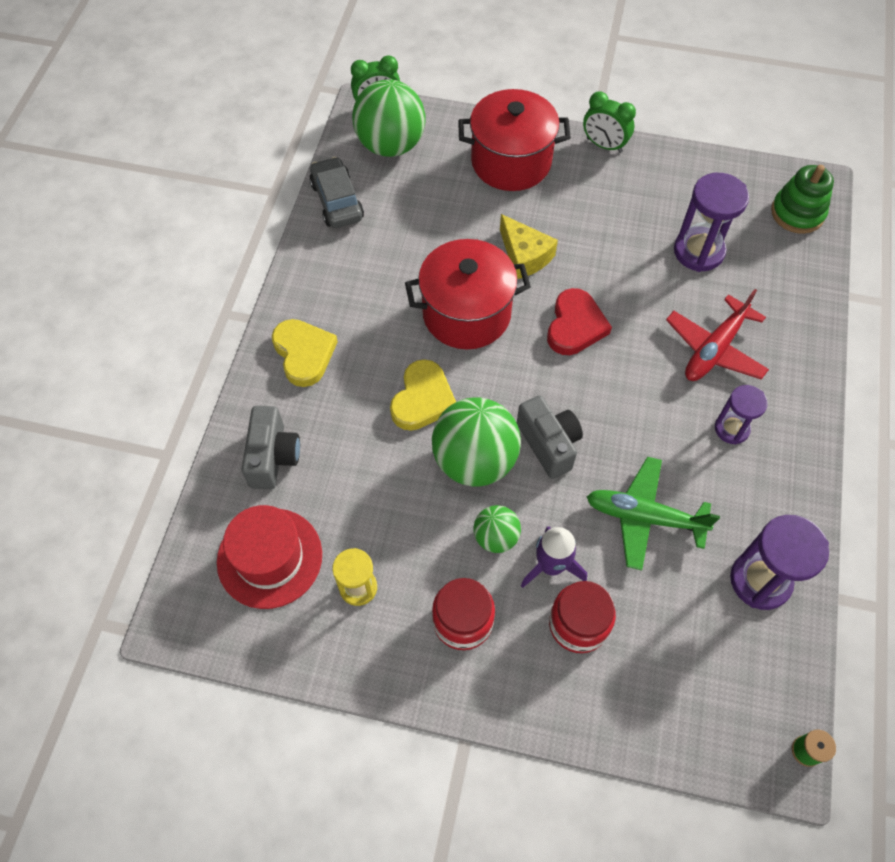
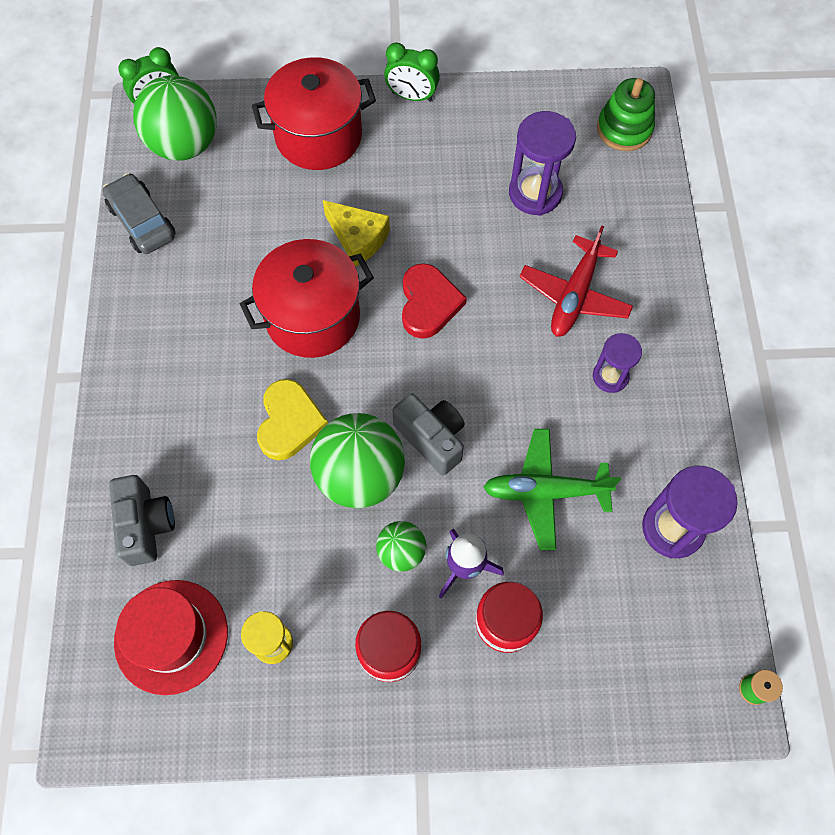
camera: 15 degrees left, 5 degrees up
yellow heart [272,319,338,387] -> none

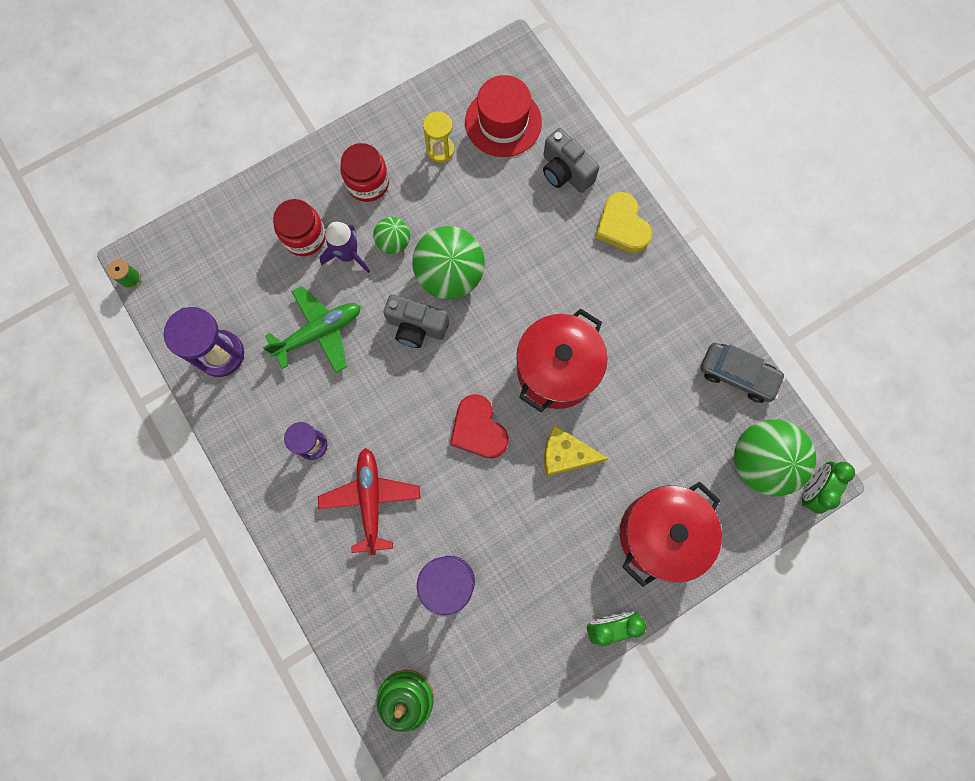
camera: 150 degrees right, 10 degrees up
yellow heart [257,379,328,460] -> yellow heart moved to [596,192,652,253]

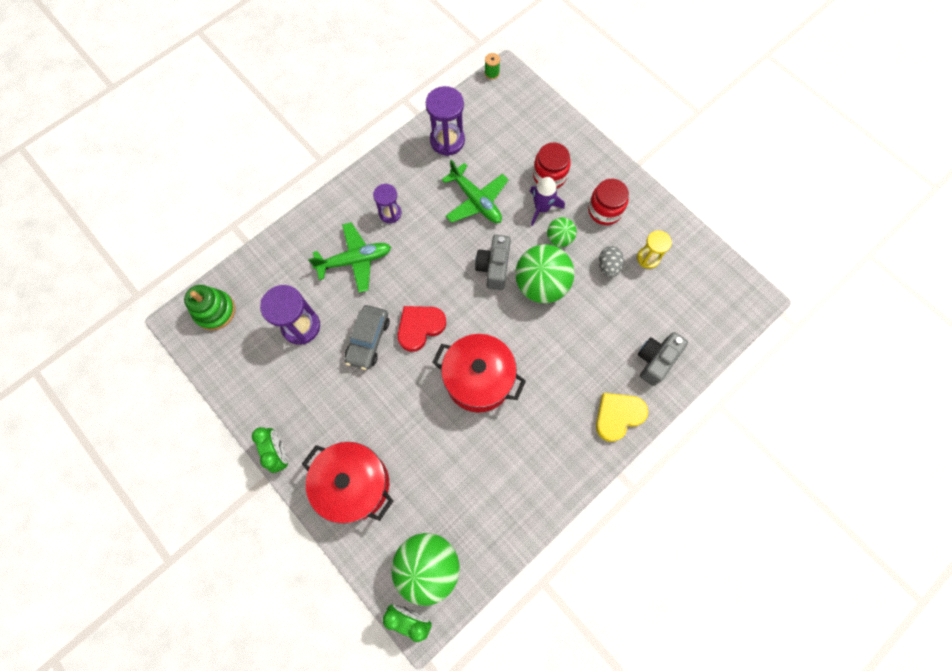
camera: 80 degrees right, 5 degrees down
red plane [318,448,421,555] -> green plane [308,222,391,293]
red hat [465,75,542,157] -> none
yellow cheese [544,426,609,476] -> none
grey car [701,343,786,403] -> grey car moved to [344,305,390,370]
none -> grey egg [599,246,624,278]

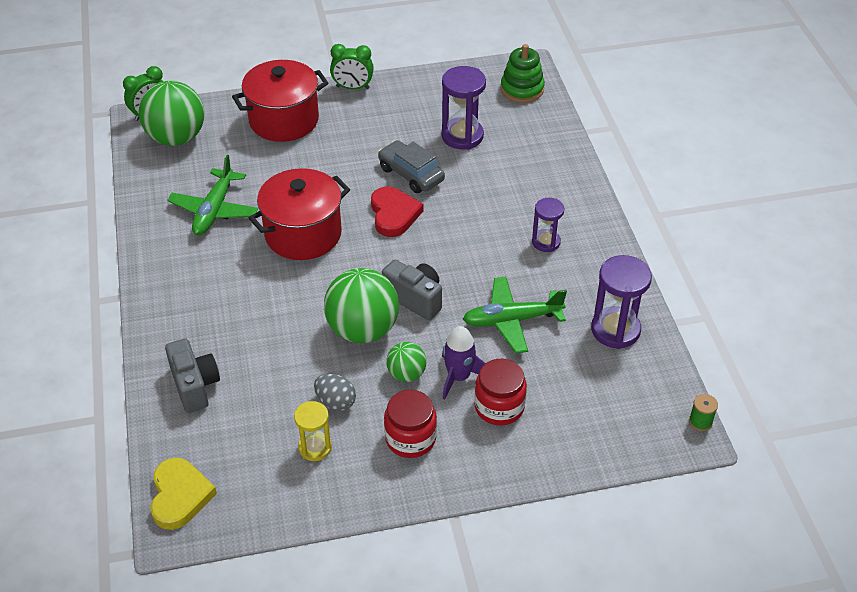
camera: 120 degrees right, 25 degrees down
green plane [308,222,391,293] -> green plane moved to [168,155,258,235]
yellow heart [596,393,648,442] -> yellow heart moved to [150,458,217,530]

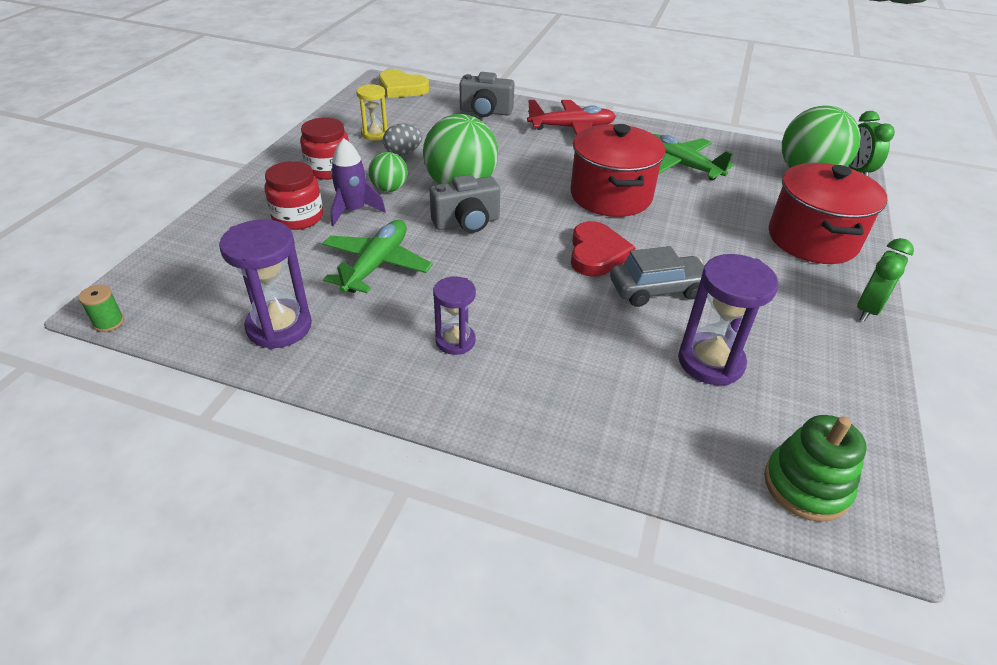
camera: 120 degrees right, 5 degrees down
red heart [371,187,424,237] -> red heart turned 105 degrees counterclockwise [571,221,636,277]
none -> red plane [527,100,616,135]

